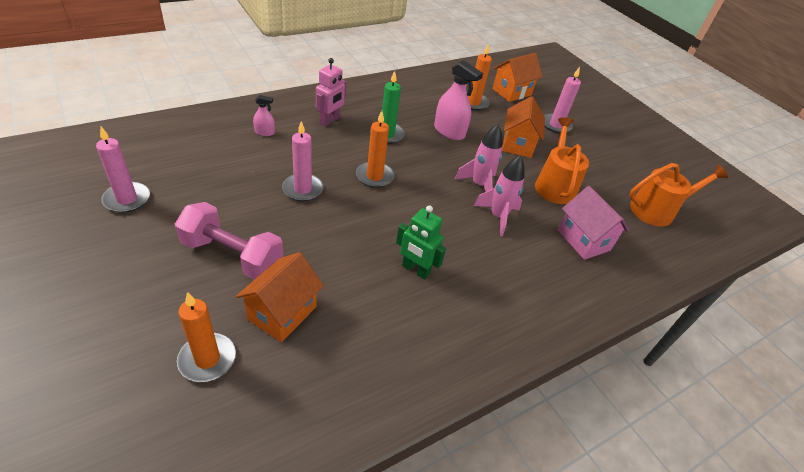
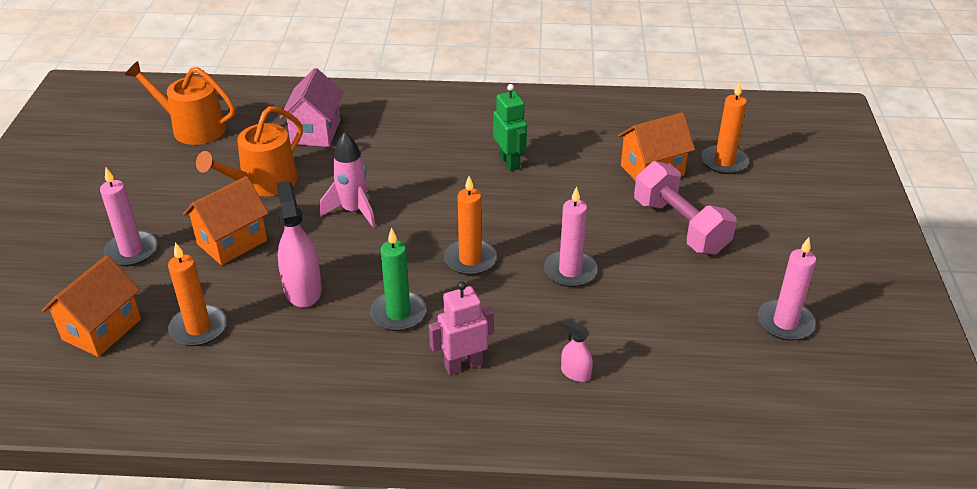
camera: 140 degrees left, 5 degrees down
pink rocket [474,156,525,236] -> none
orange house [492,53,542,102] -> orange house turned 60 degrees counterclockwise [42,255,141,357]

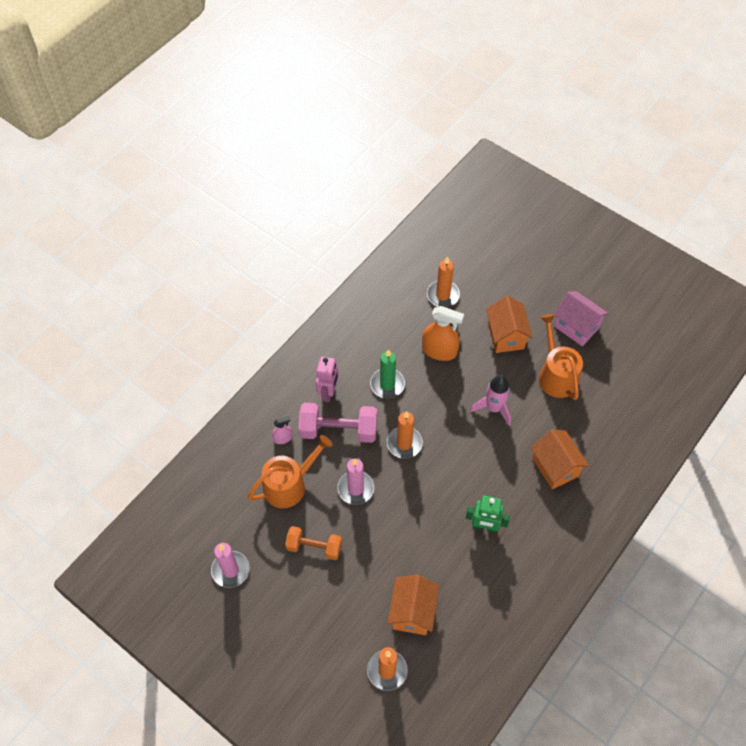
camera: 125 degrees right, 20 degrees up
orange house [42,255,141,357] -> orange house moved to [531,430,589,489]
pink candle [100,168,158,266] -> none
orange watering can [125,61,235,145] -> orange watering can moved to [248,435,332,508]
pink spray bottle [277,181,322,308] -> orange spray bottle [422,306,464,361]
pink house [280,68,343,147] -> pink house moved to [554,291,609,346]
pink dumbbell [634,161,736,255] -> pink dumbbell moved to [298,403,377,443]
none -> orange dumbbell [285,526,342,560]

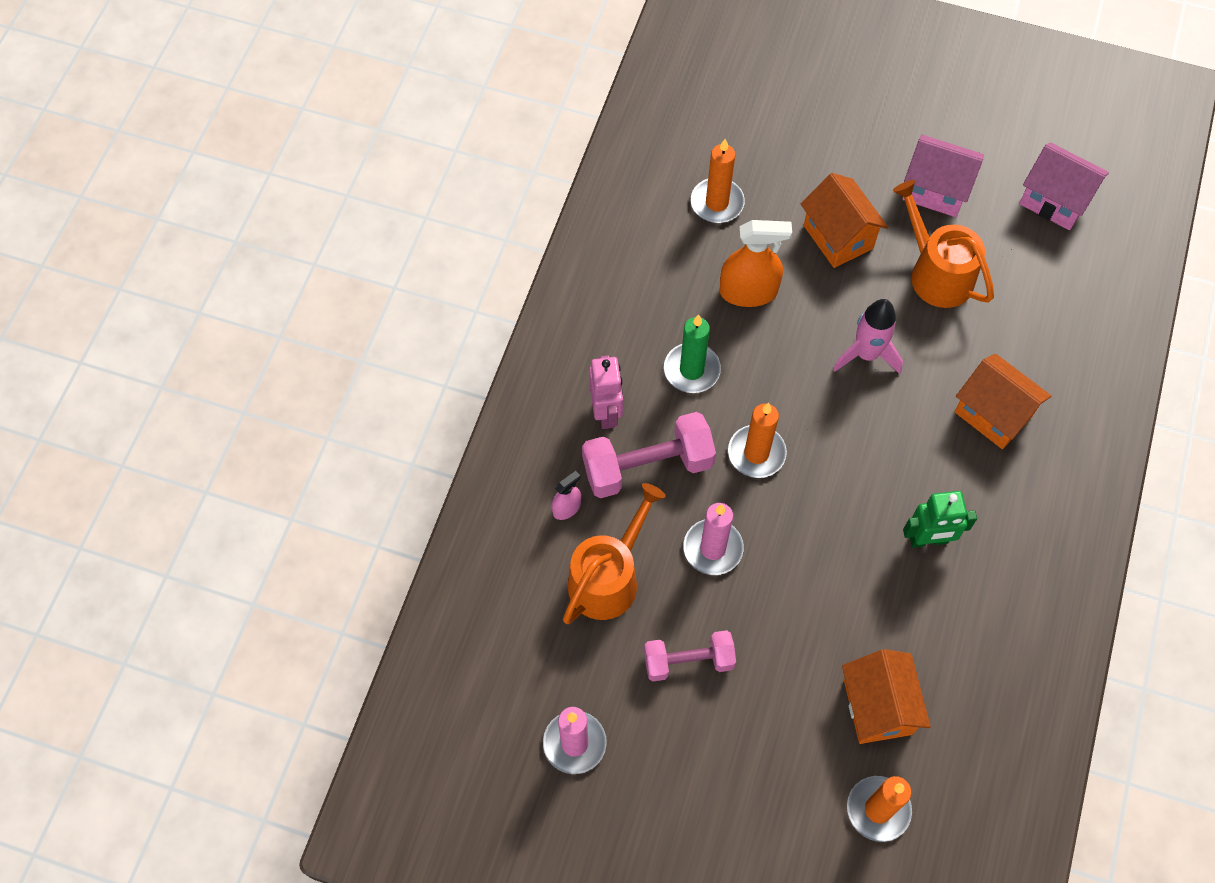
camera: 20 degrees left, 5 degrees up
orange dumbbell [285,526,342,560] -> pink dumbbell [644,630,736,681]
none -> pink house [1019,143,1109,230]

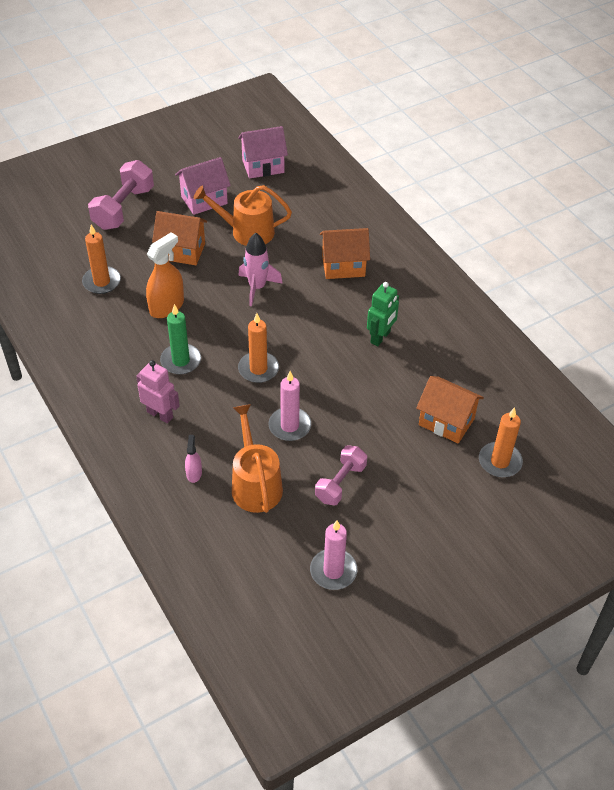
camera: 50 degrees left, 15 degrees down
pink dumbbell [582,412,716,498] -> pink dumbbell moved to [88,160,154,230]

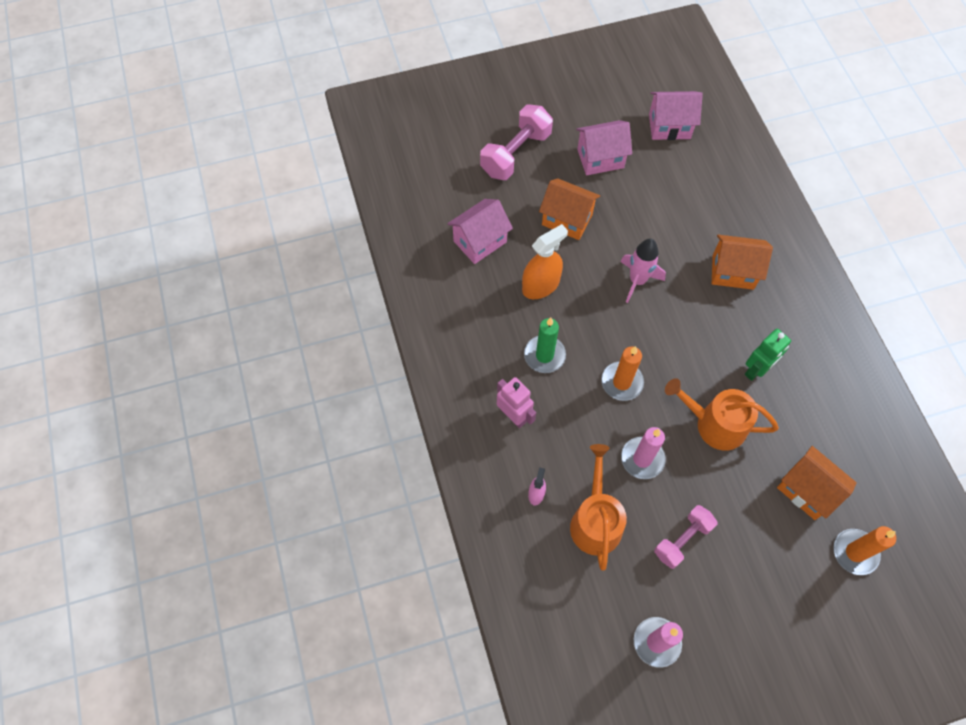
camera: 15 degrees right, 15 degrees up
orange candle [82,225,121,294] -> pink house [447,199,513,264]
orange watering can [193,185,292,246] -> orange watering can moved to [665,378,779,451]

